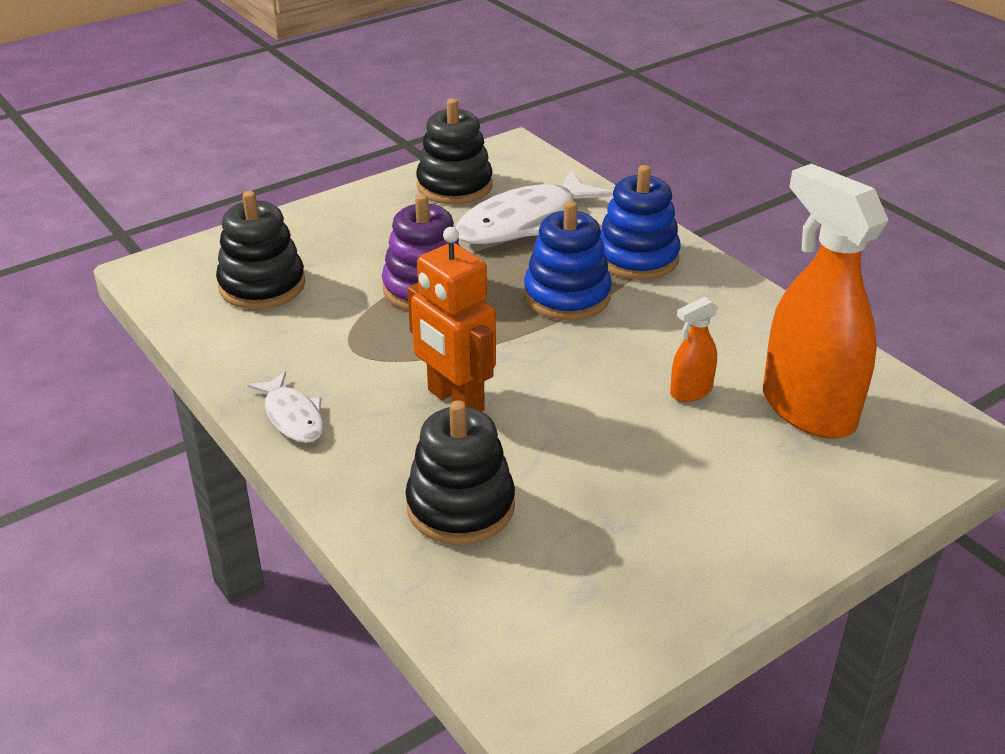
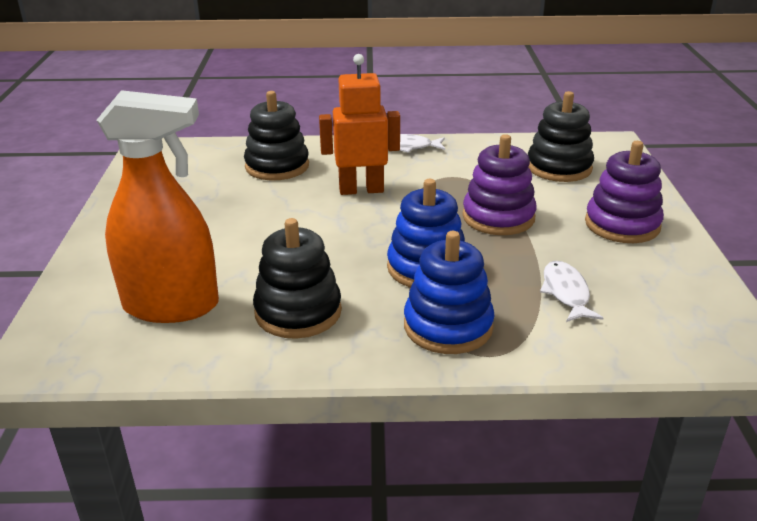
camera: 125 degrees right, 5 degrees down
black stacking toy [416,98,493,204] -> black stacking toy moved to [253,218,342,339]
white fish [456,169,613,244] -> white fish [540,261,603,322], size x0.53
orange spray bottle [670,297,718,402] -> none
none -> purple stacking toy [585,141,664,243]

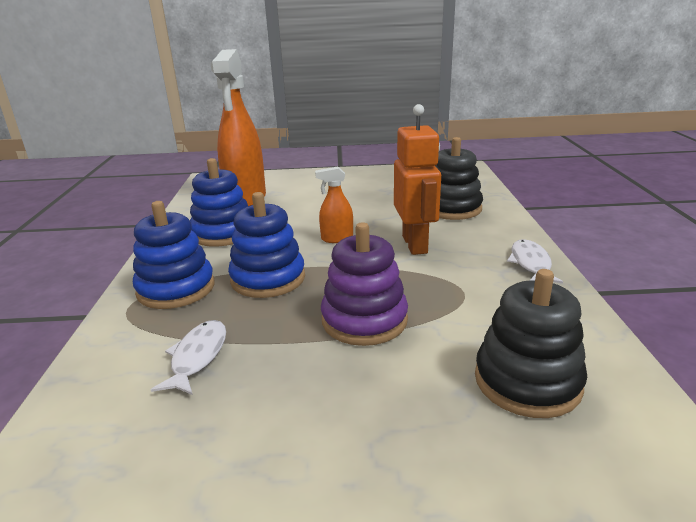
camera: 90 degrees right, 5 degrees down
black stacking toy [253,218,342,339] -> blue stacking toy [190,158,248,247]
white fish [540,261,603,322] -> white fish turned 75 degrees counterclockwise [151,320,226,395]
purple stacking toy [585,141,664,243] -> none
none -> orange spray bottle [315,166,353,243]

